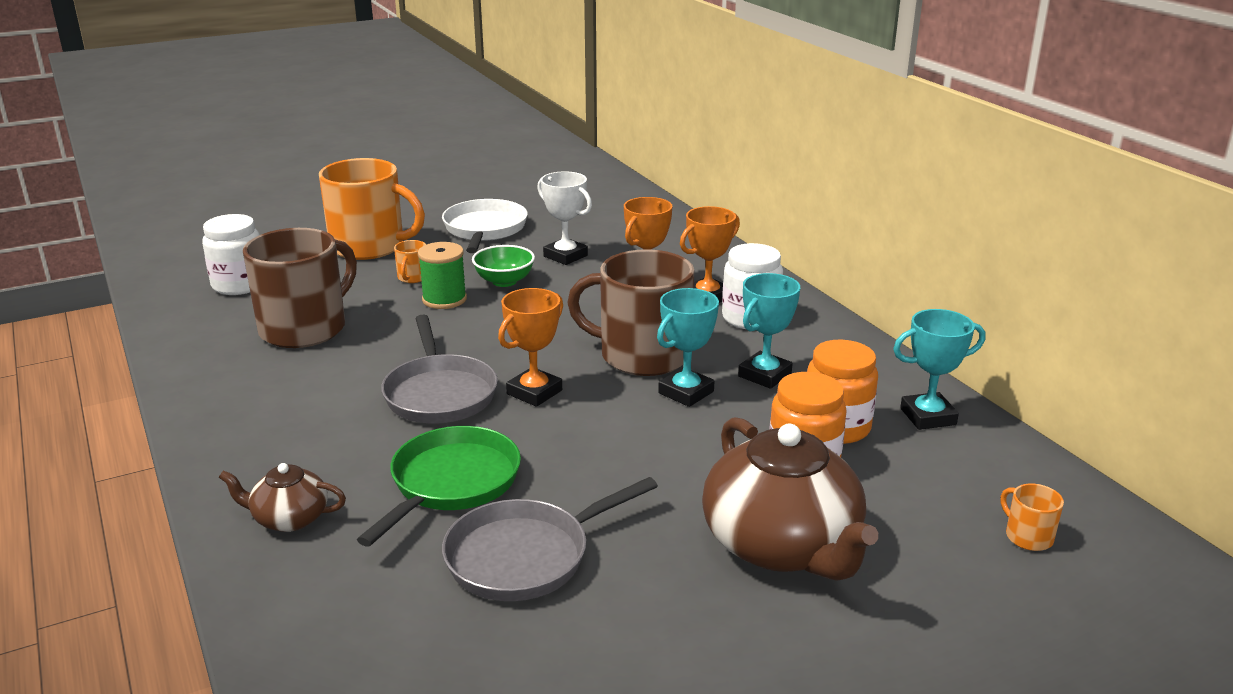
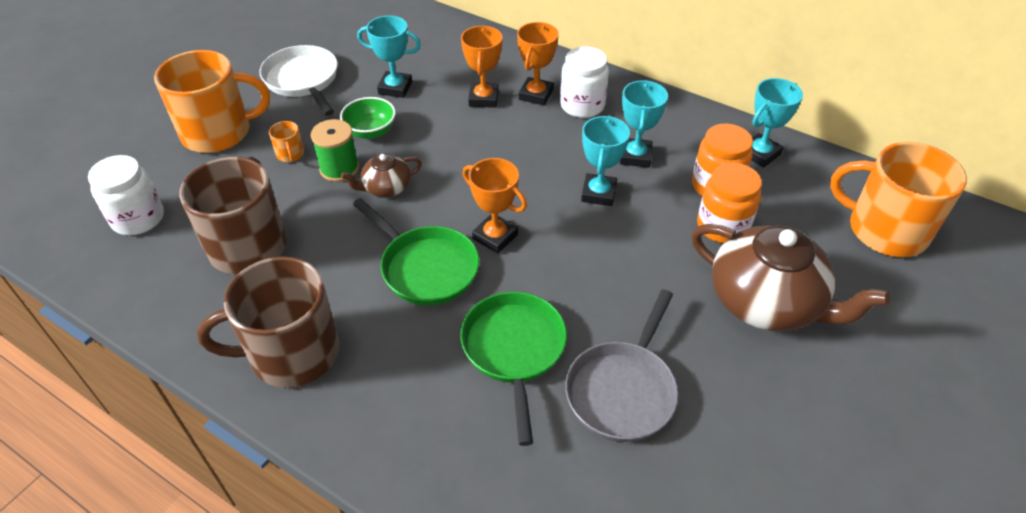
camera: 30 degrees left, 20 degrees up
brown teapot [219,463,346,532] -> brown teapot moved to [341,153,422,197]
grey pan [381,314,498,423] -> green pan [353,198,479,305]
orange trophy [498,288,563,407] -> orange trophy turned 60 degrees counterclockwise [462,158,527,253]
white trophy [537,171,592,265] -> turquoise trophy [357,16,421,98]
brown mug [567,249,694,376] -> brown mug moved to [197,256,339,388]
orange mug [1001,483,1064,551] -> orange mug [830,142,967,257], size x2.50

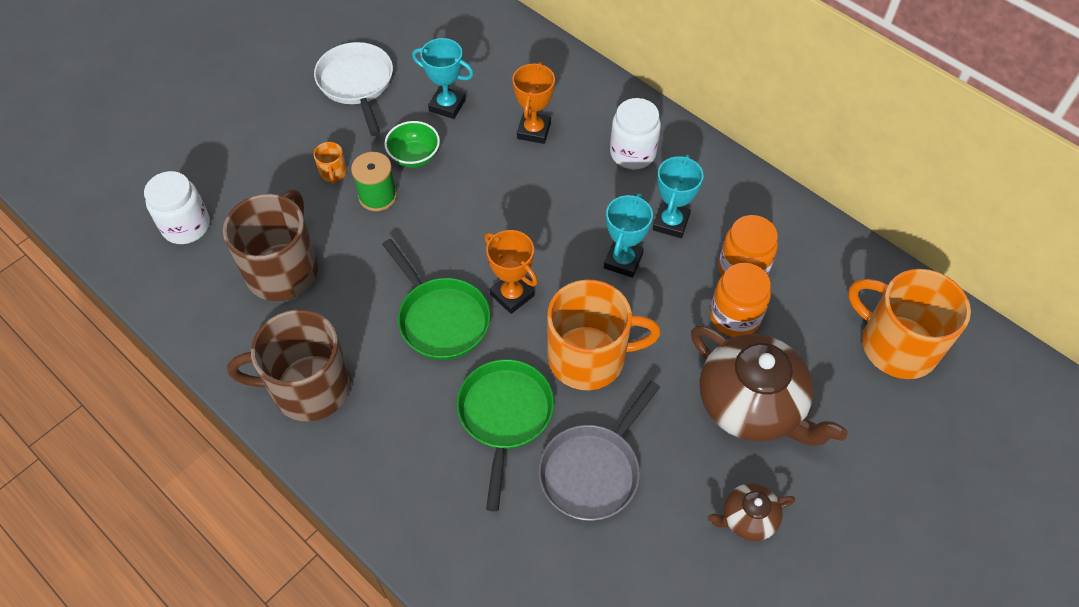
camera: 10 degrees right, 10 degrees up
orange mug [154,50,270,153] -> orange mug moved to [547,280,661,390]
brown teapot [341,153,422,197] -> brown teapot moved to [708,483,795,541]
orange trophy [517,22,559,106] -> none
turquoise trophy [751,78,803,168] -> none

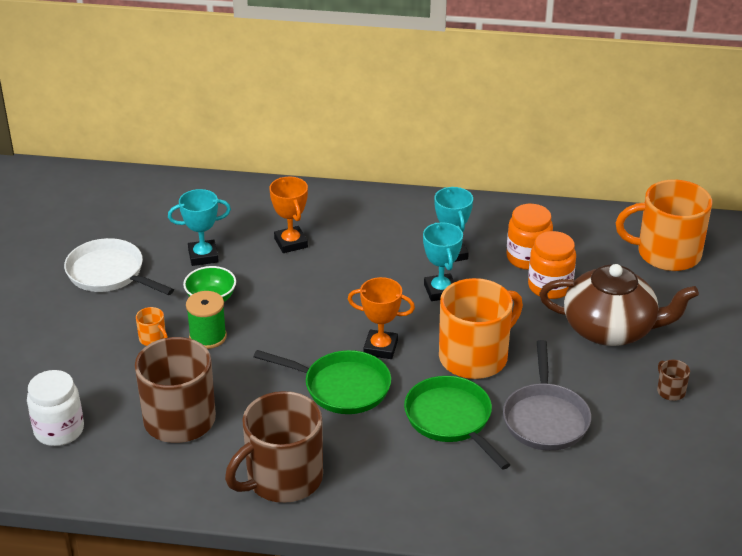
camera: 35 degrees left, 20 degrees down
white jar [610,98,661,169] -> none
brown teapot [708,483,795,541] -> brown mug [657,360,690,401]

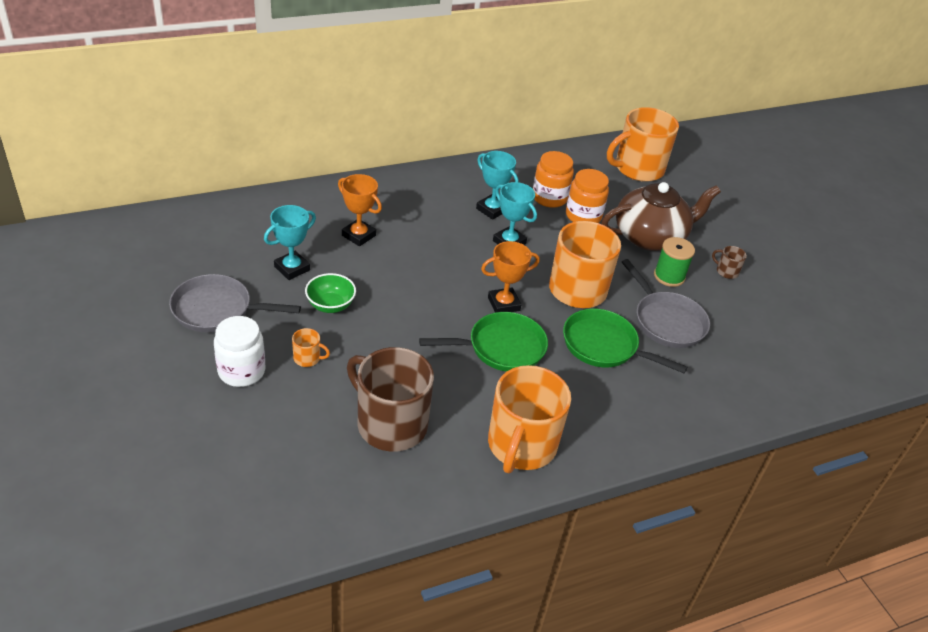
camera: 35 degrees left, 5 degrees up
white jar [27,370,84,446] -> white jar moved to [214,316,265,387]
white pan [64,238,174,295] -> grey pan [169,274,301,333]
green spool [186,291,227,349] -> green spool moved to [654,237,695,287]
brown mug [225,391,323,503] -> orange mug [488,365,571,473]

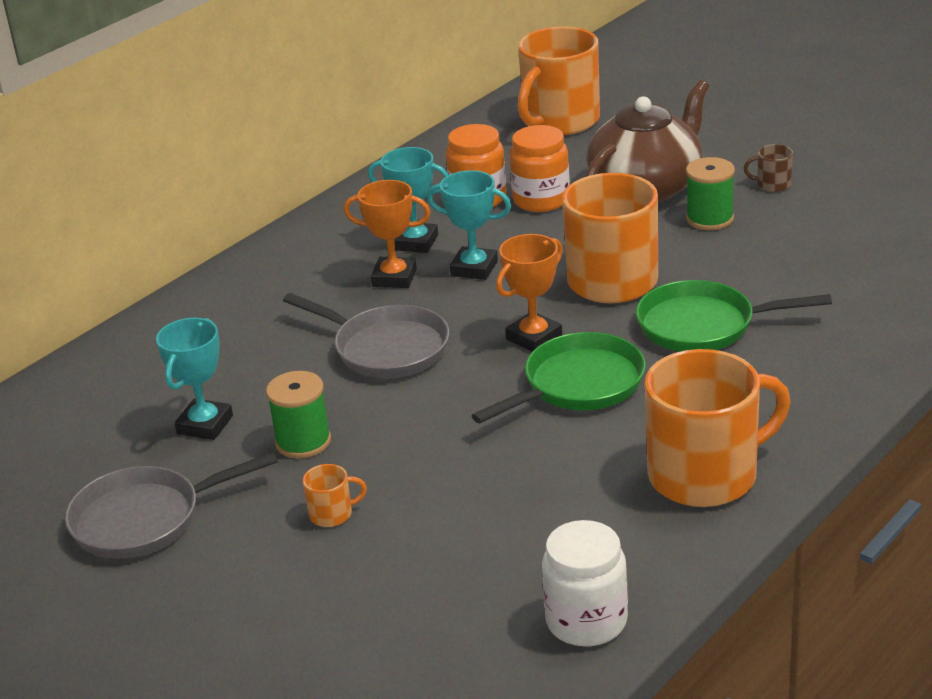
camera: 20 degrees left, 10 degrees down
white jar [214,316,265,387] -> white jar moved to [542,520,628,647]
green bowl [305,273,356,313] -> green spool [266,371,331,459]
orange trophy [338,174,382,246] -> orange trophy moved to [344,180,431,288]
brown mug [347,347,434,451] -> none
orange mug [488,365,571,473] -> orange mug turned 105 degrees counterclockwise [645,349,791,507]
grey pan [622,259,710,348] -> grey pan moved to [283,293,449,378]

